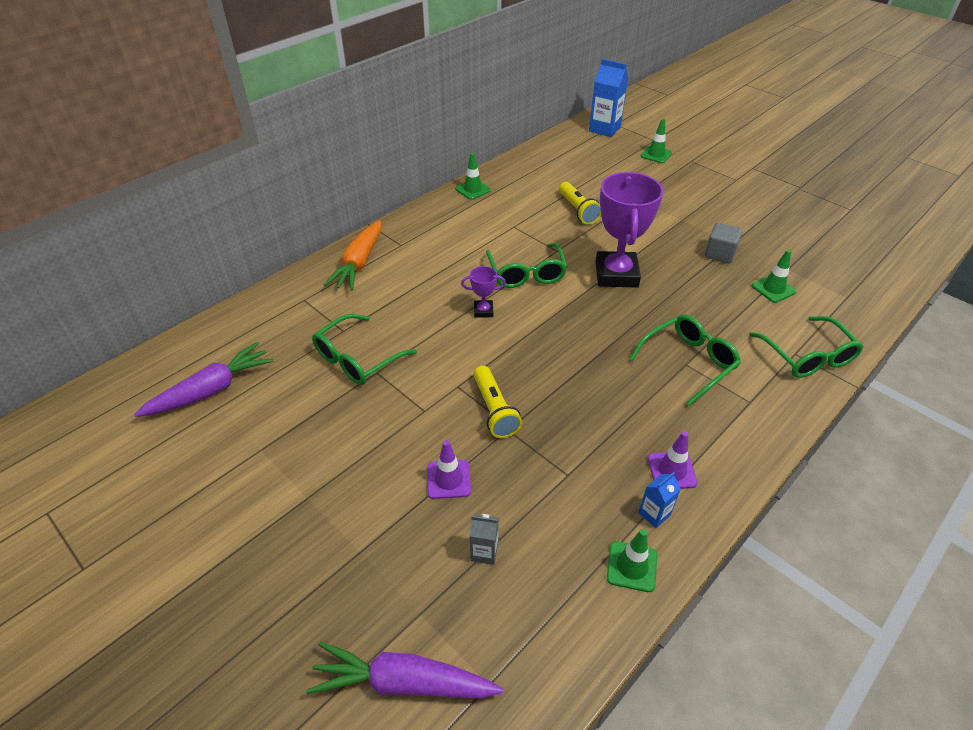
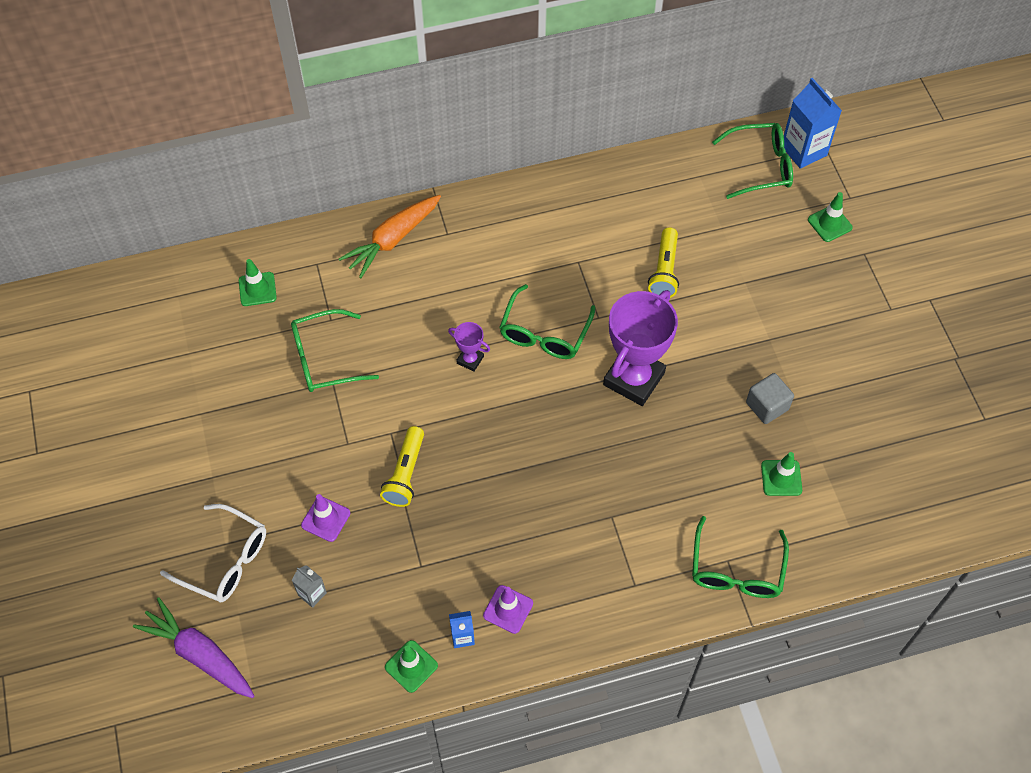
camera: 30 degrees right, 15 degrees up
purple carrot [134,342,274,417] -> none
green traffic cone [455,153,491,200] -> green traffic cone moved to [239,259,277,306]
green glasses [629,315,741,406] -> green glasses moved to [712,123,793,199]
none -> white glasses [160,504,266,603]

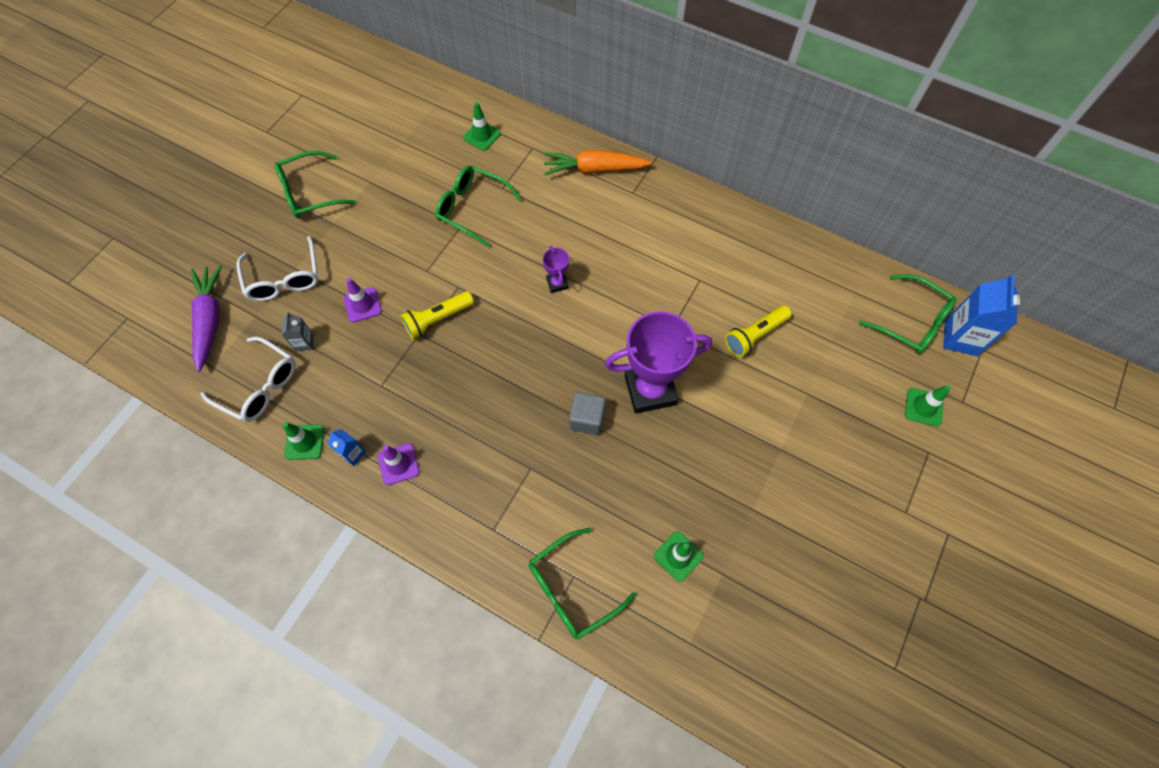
camera: 45 degrees right, 5 degrees up
green glasses [499,284,595,359] -> green glasses moved to [274,151,355,219]
grey cube [746,373,794,424] -> grey cube moved to [569,392,606,435]
none -> white glasses [200,337,295,422]

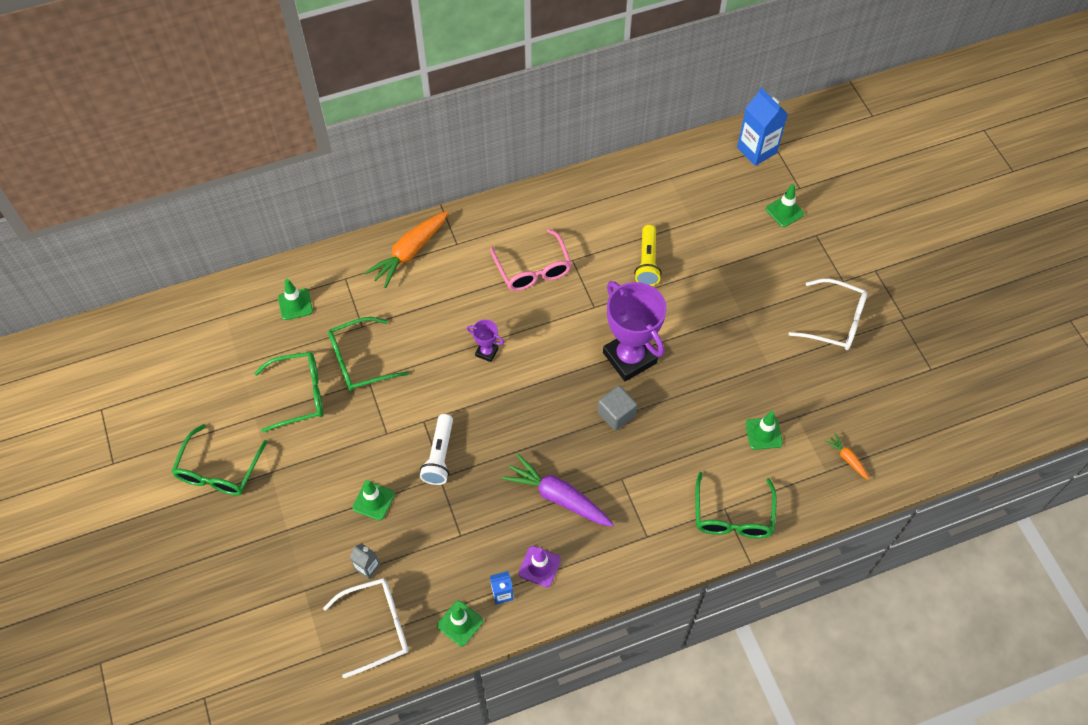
camera: 50 degrees left, 5 degrees down
purple carrot [191,265,222,372] -> purple carrot moved to [501,454,614,527]
white glasses [237,236,318,301] -> white glasses moved to [788,279,867,350]
purple traffic cone [344,278,382,322] -> green traffic cone [353,480,395,521]
yellow flashlight [401,291,474,340] -> white flashlight [420,414,453,485]
purple trophy [605,311,712,414] -> purple trophy turned 60 degrees counterclockwise [603,281,667,381]
green glasses [859,275,957,354] -> green glasses moved to [254,352,323,432]
none -> pink glasses [490,229,572,291]
none -> orange carrot [825,433,869,480]

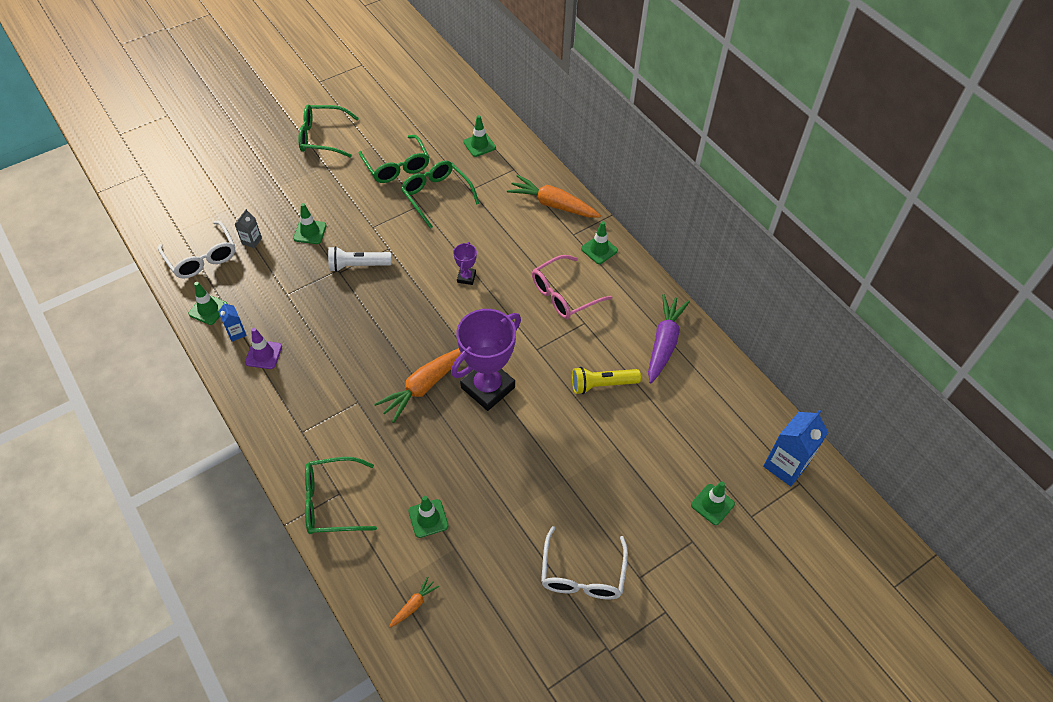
camera: 75 degrees right, 5 degrees down
purple carrot [501,454,614,527] -> purple carrot moved to [648,294,690,384]
grey cube [597,386,637,431] -> orange carrot [374,348,461,423]
none -> green traffic cone [581,221,618,264]

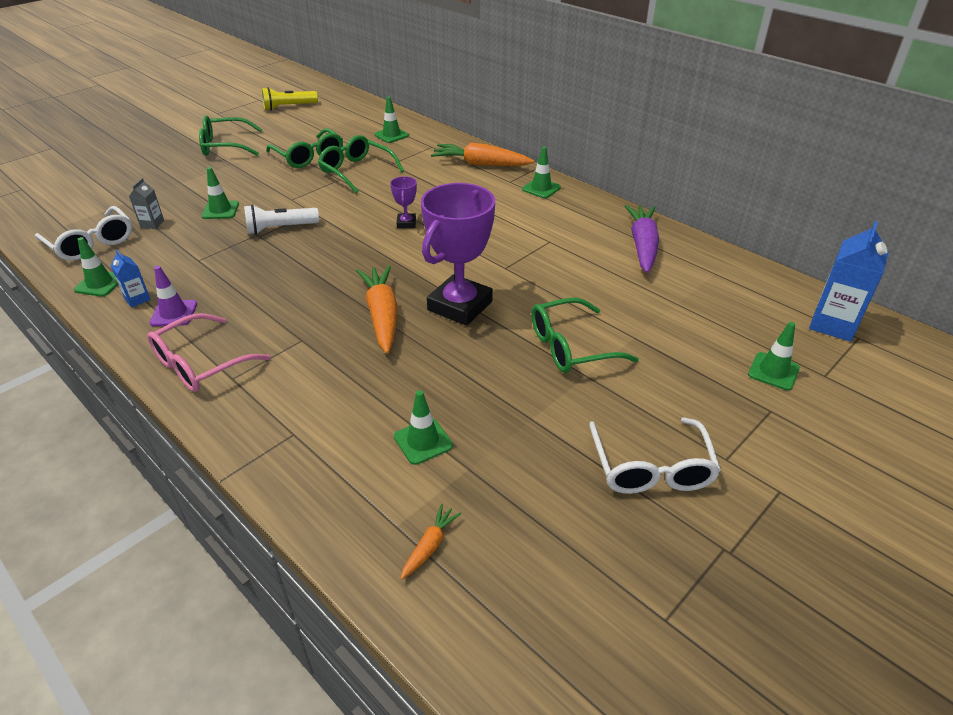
camera: 10 degrees left, 15 degrees down
green glasses [305,457,377,534] -> green glasses moved to [531,297,639,373]
orange carrot [374,348,461,423] -> orange carrot turned 135 degrees clockwise [356,265,398,354]
pink glasses [532,255,612,319] -> pink glasses moved to [147,313,270,392]
yellow flashlight [572,367,641,394] -> yellow flashlight moved to [262,87,318,110]

